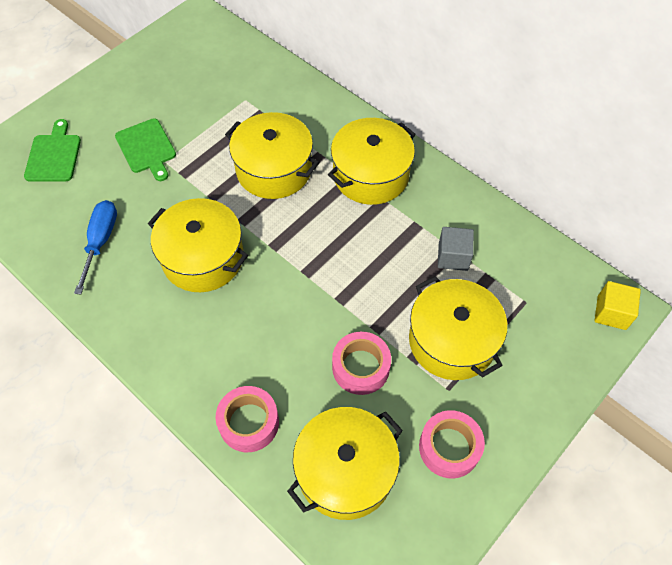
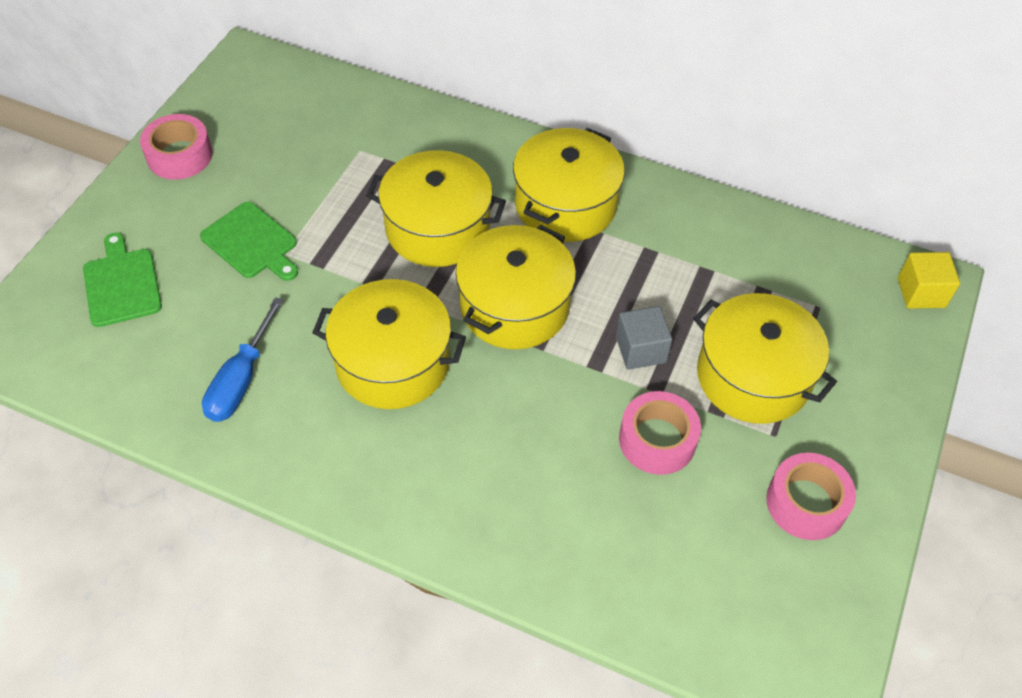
camera: 20 degrees left, 5 degrees down
blue screwdriver [74,200,117,294] -> blue screwdriver turned 150 degrees counterclockwise [202,297,284,422]
pink tape [216,386,279,452] -> pink tape moved to [140,114,213,180]
yellow pot [287,407,403,520] -> yellow pot moved to [456,225,576,349]
grey cube [438,227,474,271] -> grey cube moved to [616,306,672,370]

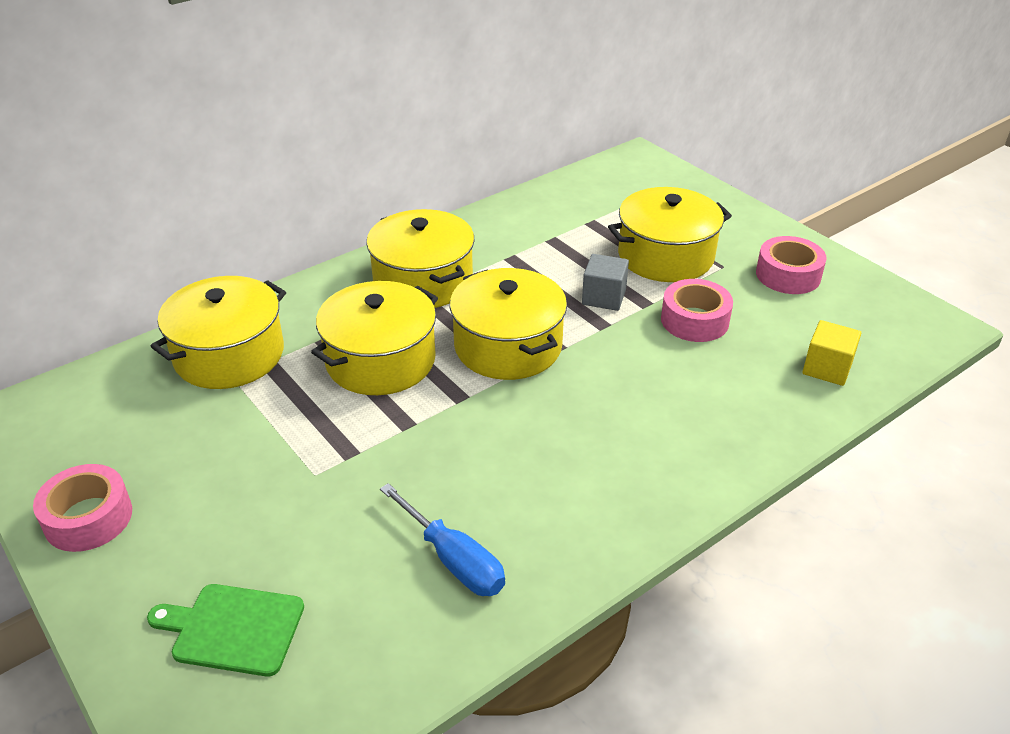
camera: 60 degrees left, 15 degrees down
green cutting board [200,202,298,281] -> none
yellow pot [312,279,466,409] -> yellow pot moved to [150,276,286,389]
yellow cube [898,252,960,309] -> yellow cube moved to [803,320,861,386]

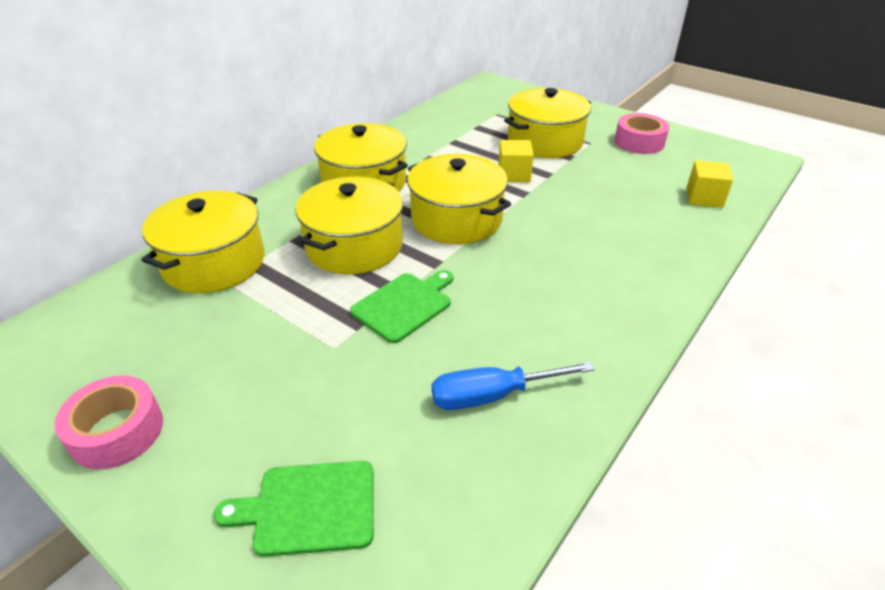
camera: 15 degrees left, 0 degrees up
blue screwdriver [380,483,505,596] -> blue screwdriver turned 135 degrees clockwise [432,362,595,410]
grey cube [582,254,629,311] -> yellow cube [498,140,534,182]
pink tape [661,279,733,342] -> none
none -> green cutting board [350,270,453,343]

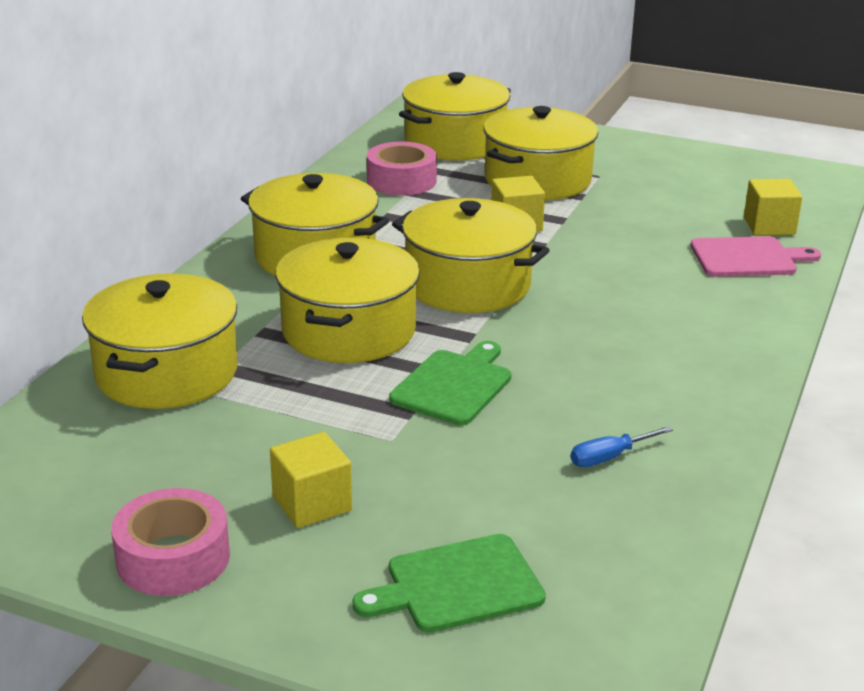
camera: 15 degrees left, 10 degrees down
blue screwdriver [432,362,595,410] -> blue screwdriver [571,426,673,467], size x0.58
pink tape [615,113,669,154] -> pink tape moved to [367,142,437,196]
none -> yellow cube [270,432,352,528]
none -> yellow pot [399,72,511,160]
none -> pink cutting board [691,236,821,277]

